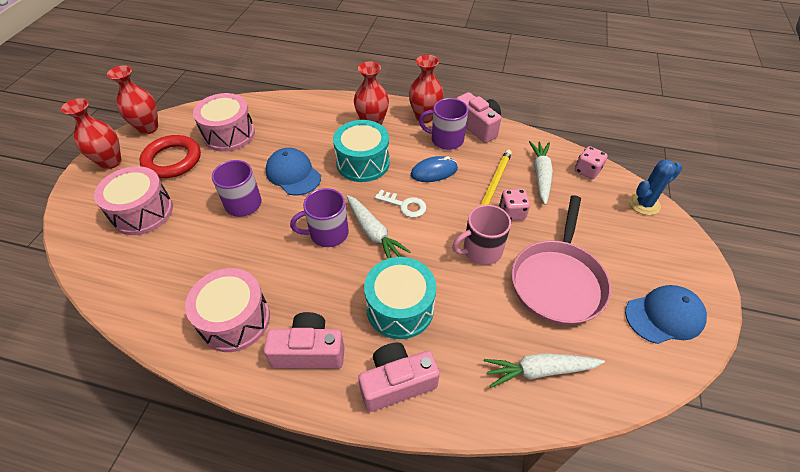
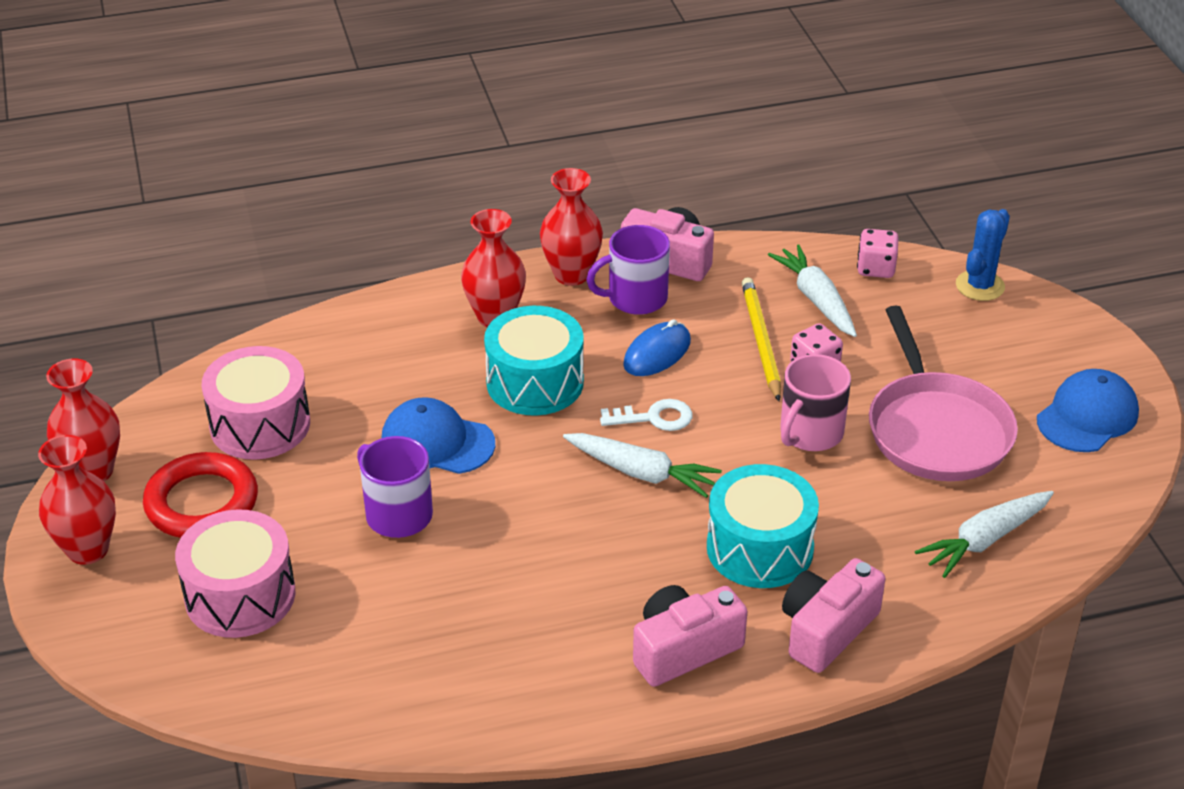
camera: 30 degrees left, 10 degrees down
pink drum [185,268,270,352] -> none
purple mug [290,188,349,247] -> none

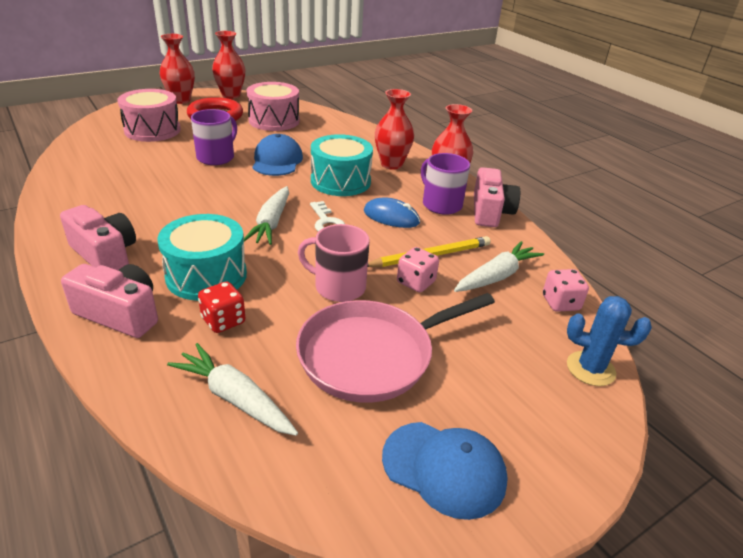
camera: 70 degrees right, 5 degrees down
none -> red dice [198,282,245,333]

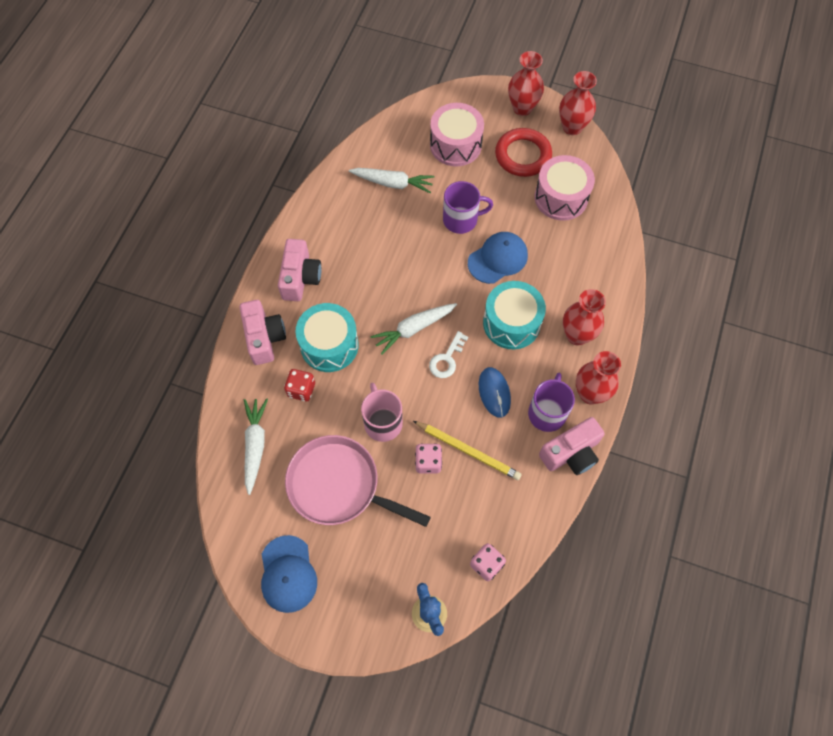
camera: 55 degrees right, 30 degrees up
white carrot [454,241,544,292] -> white carrot moved to [349,168,434,193]

